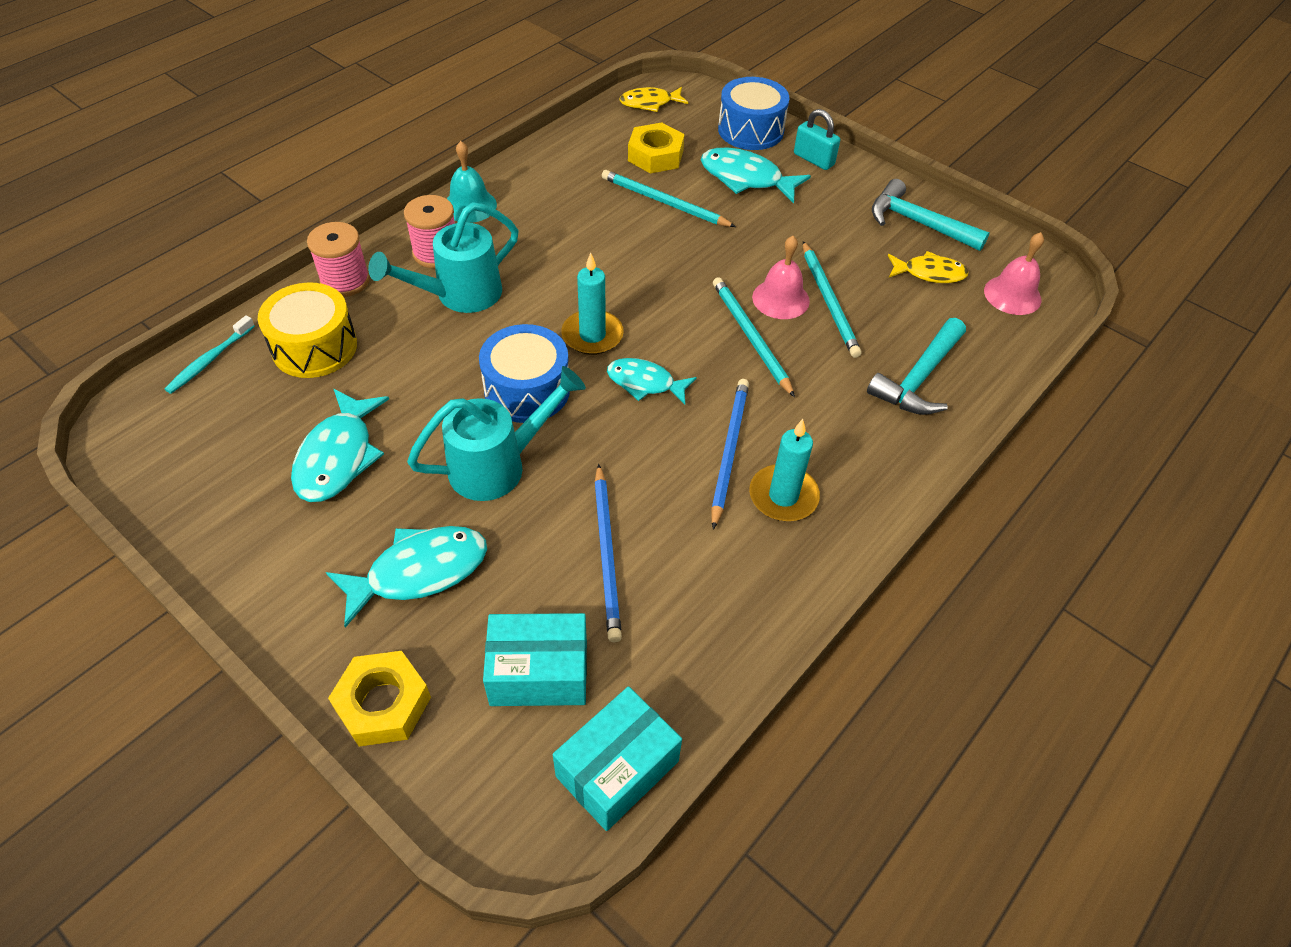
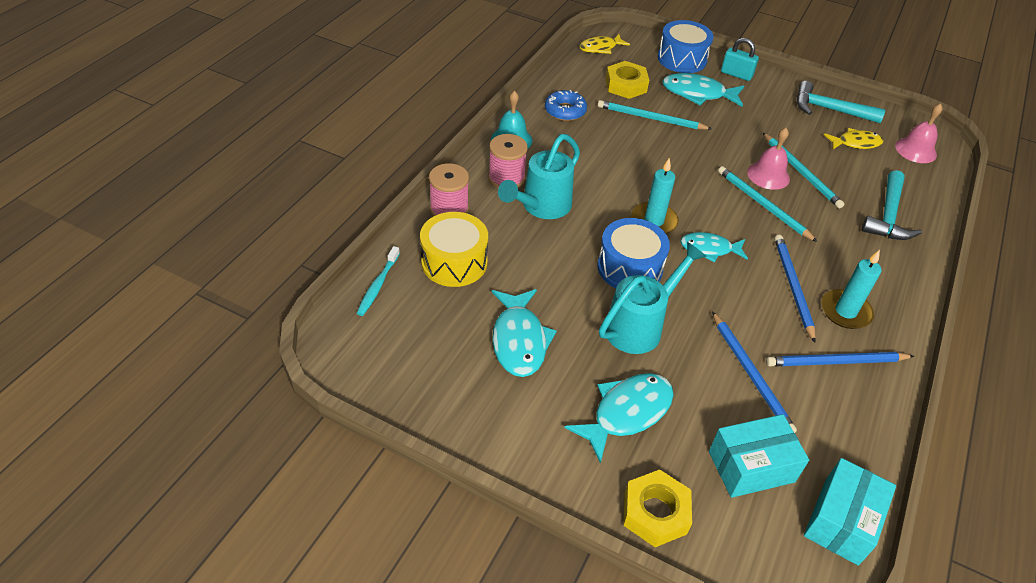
camera: 15 degrees left, 5 degrees down
none -> blue donut [545,90,587,121]
none -> blue pencil [766,352,914,366]

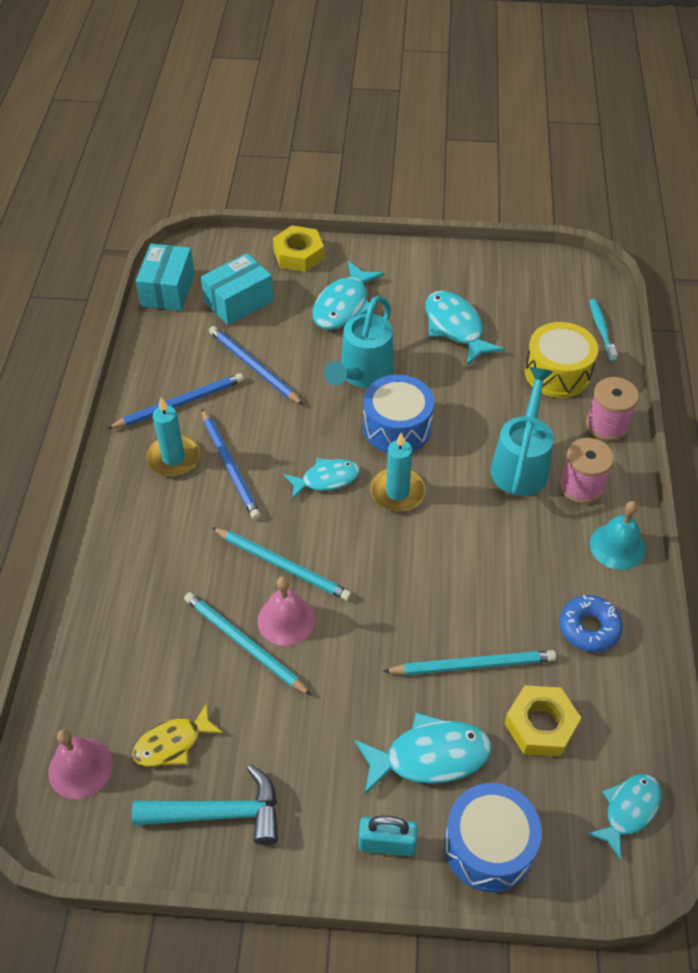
camera: 160 degrees right, 5 degrees up
yellow fish [579,34,630,54] -> turquoise fish [587,774,661,860]
turquoise hammer [861,170,922,240] -> none

